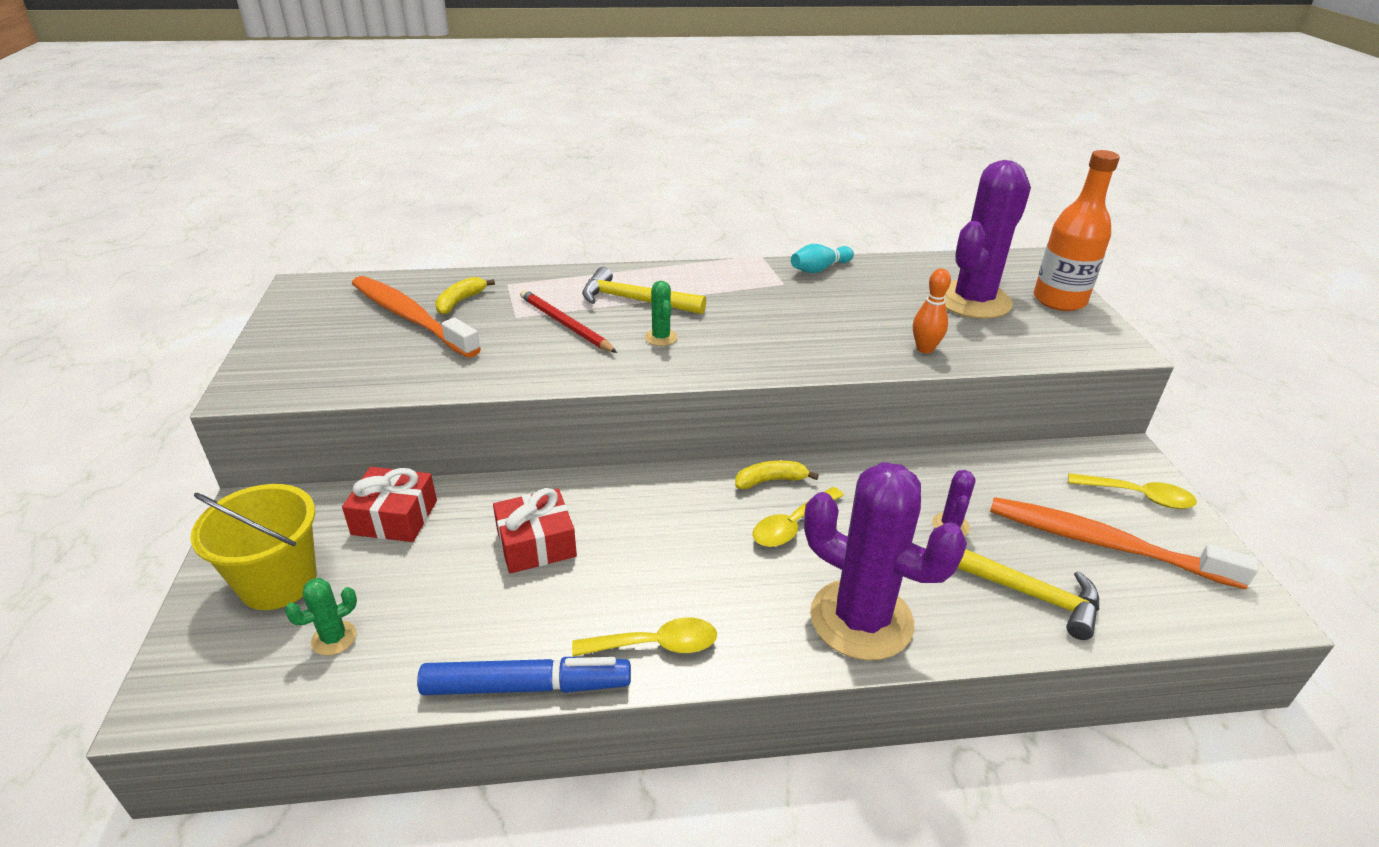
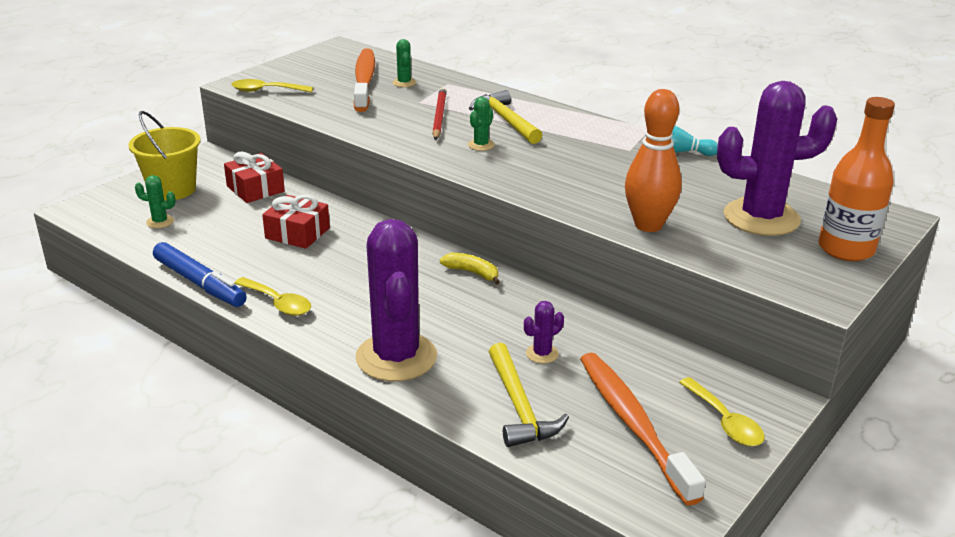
camera: 45 degrees right, 5 degrees down
yellow banana [435,277,495,315] -> green cactus [393,39,416,87]
yellow spoon [752,487,844,547] -> yellow spoon moved to [232,79,313,93]
orange bowling pin [913,268,951,353] -> orange bowling pin [625,89,682,232], size x1.75

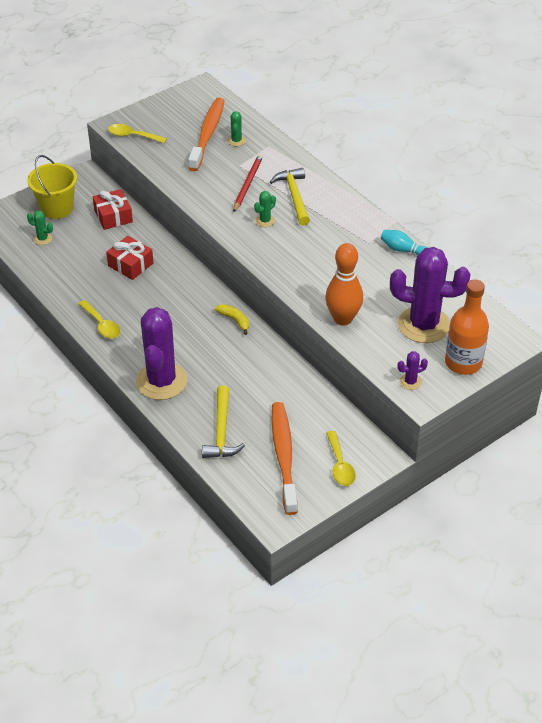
camera: 15 degrees right, 15 degrees up
blue marker [153,242,247,307] -> none
purple cactus [524,301,564,363] -> purple cactus moved to [398,351,428,390]

